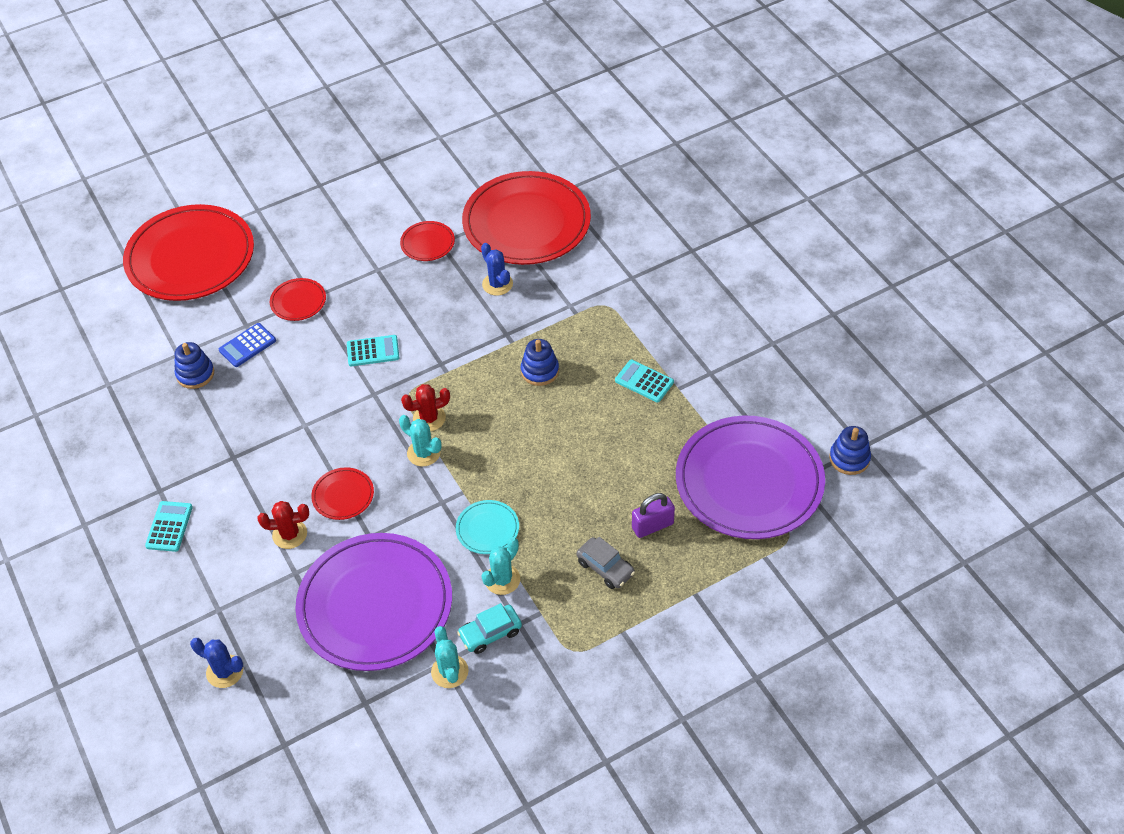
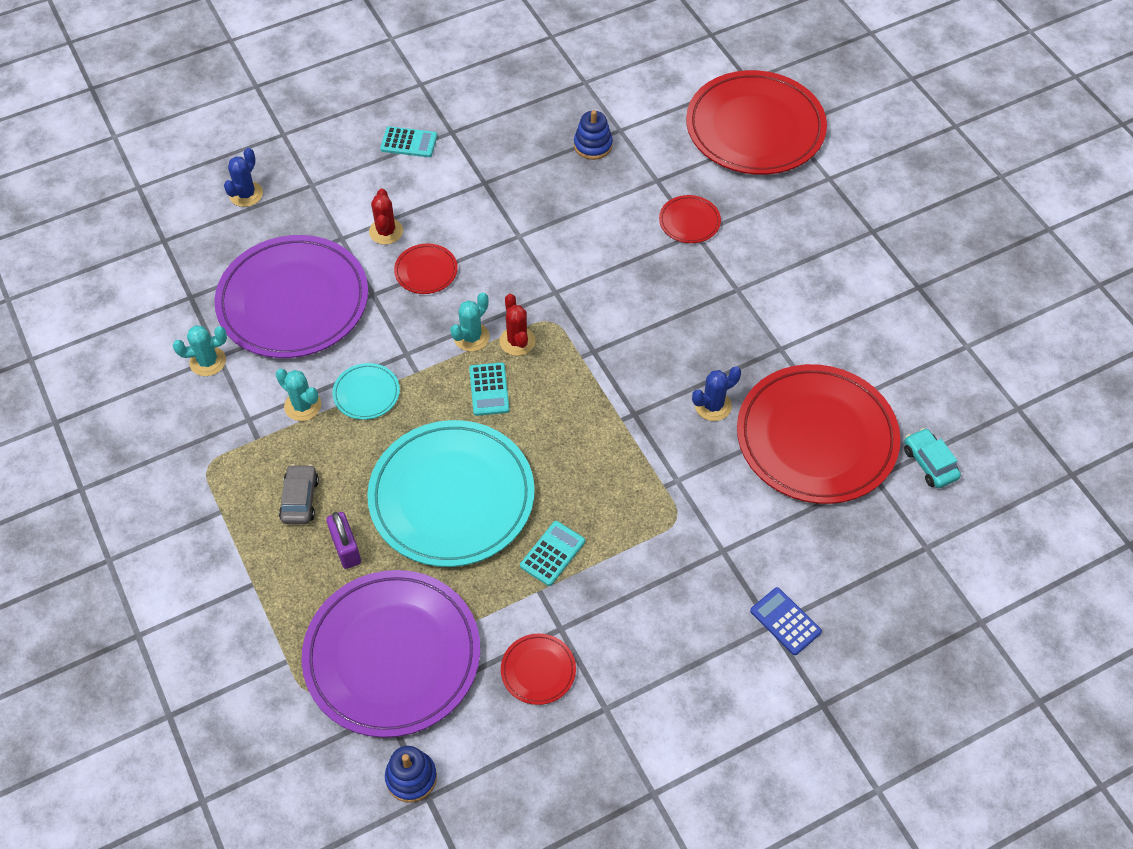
camera: 90 degrees right, 5 degrees up
blue calculator [219,323,276,367] -> blue calculator moved to [750,587,822,655]
turquoise calculator [347,335,399,366] -> turquoise calculator moved to [469,362,510,416]
red plate [400,221,455,261] -> red plate moved to [501,633,576,705]
turquoise car [457,603,522,654] -> turquoise car moved to [904,428,961,488]
blue stacking toy [521,339,559,386] -> none
grey car [576,537,635,589] -> grey car turned 135 degrees clockwise [279,464,319,524]
none -> turquoise plate [367,420,535,567]

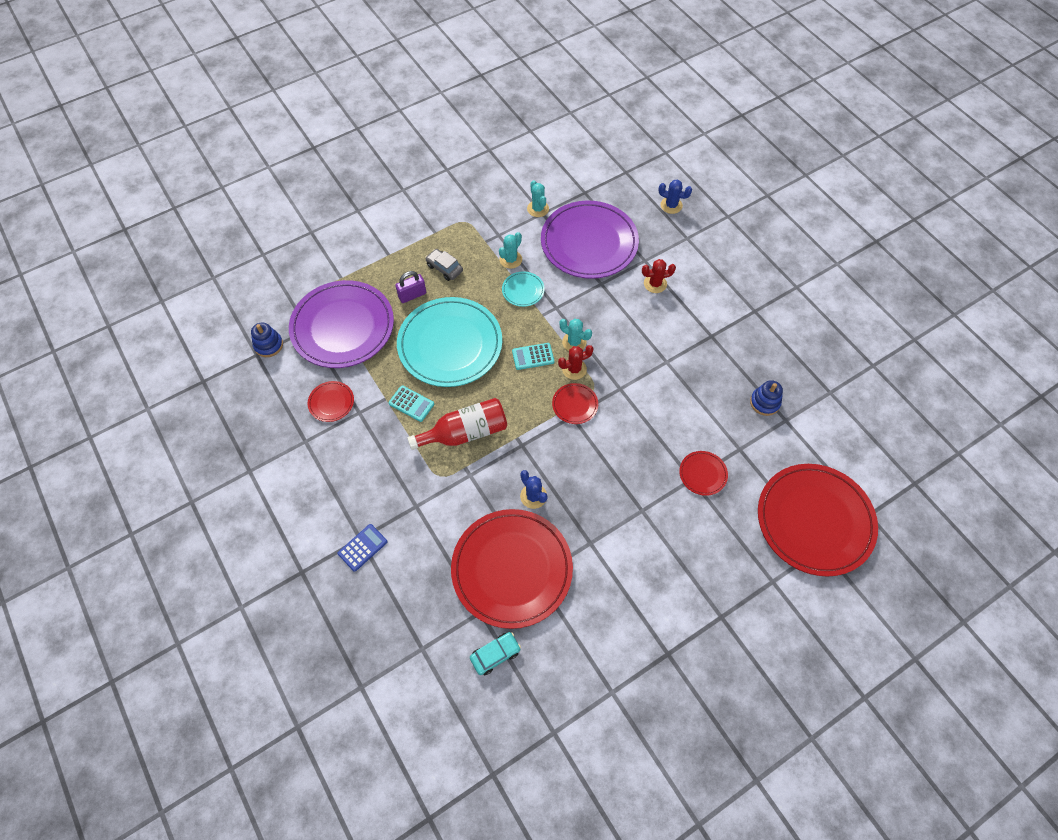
camera: 85 degrees right, 5 degrees up
grey car [279,464,319,524] -> grey car turned 135 degrees counterclockwise [425,249,463,281]
turquoise calculator [380,126,437,157] -> none
red plate [394,244,458,294] -> red plate moved to [552,383,598,424]
none -> red bottle [407,398,507,450]

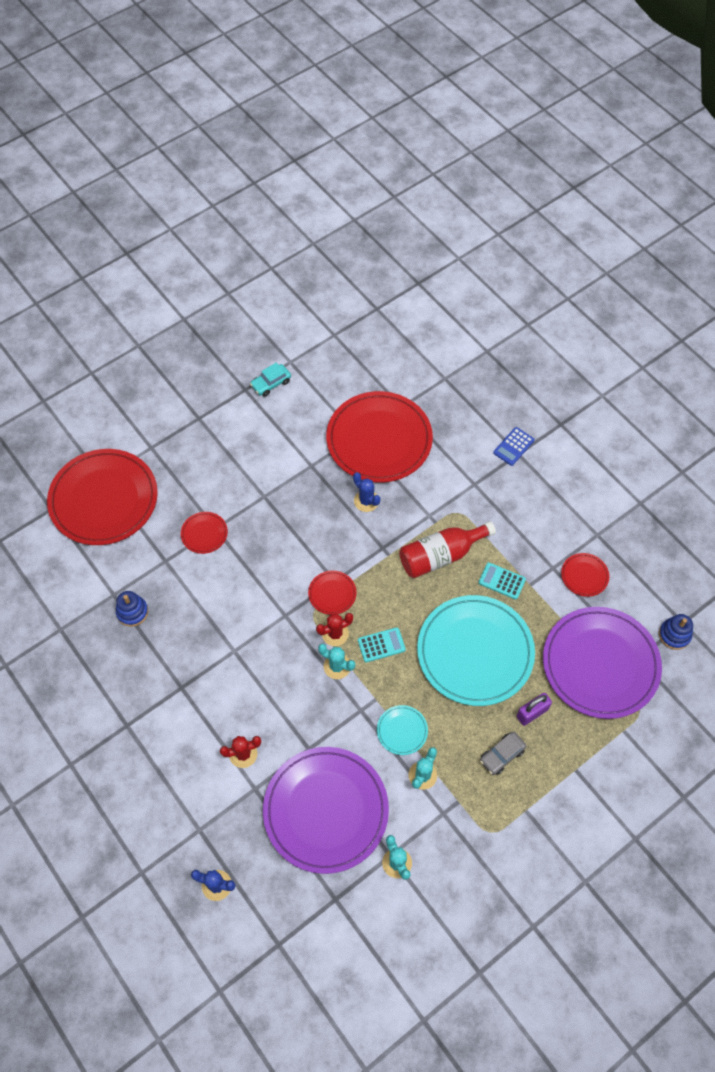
camera: 175 degrees right, 0 degrees up
grey car [425,249,463,281] -> grey car turned 105 degrees clockwise [480,731,526,775]
turquoise car [470,632,521,675] -> turquoise car moved to [250,363,291,397]

